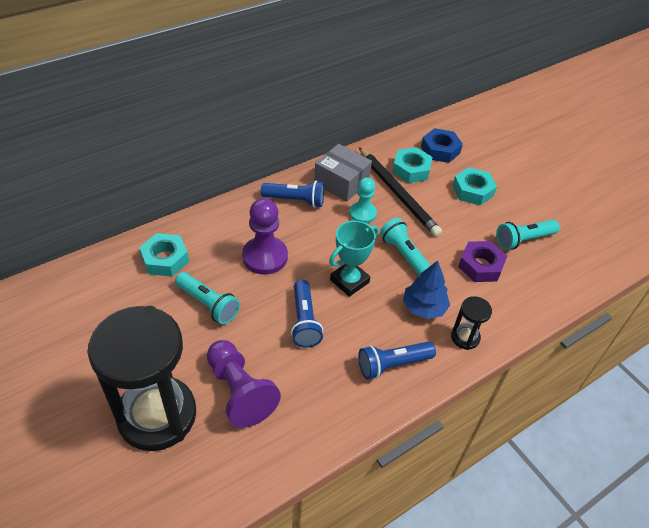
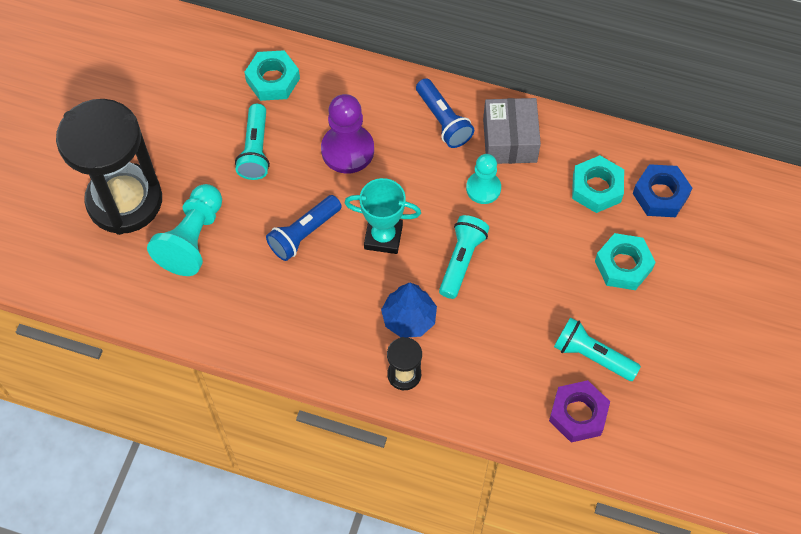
camera: 55 degrees right, 15 degrees up
purple pawn [207,340,281,428] -> turquoise pawn [147,184,222,276]
blue flashlight [358,341,436,379] -> none
black pencil [359,147,442,237] -> none
purple nut [458,241,507,282] -> purple nut moved to [549,380,610,443]

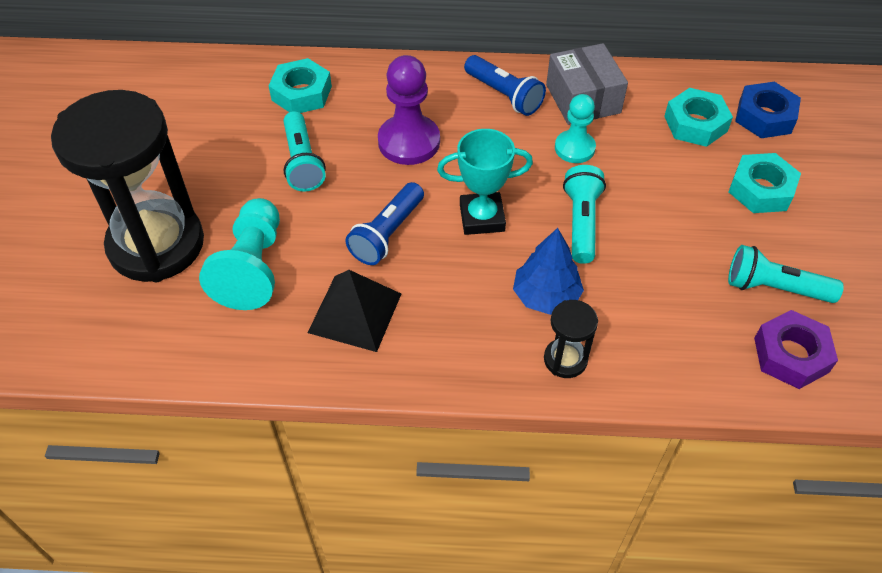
camera: 15 degrees left, 10 degrees down
none -> black pyramid [308,270,401,352]

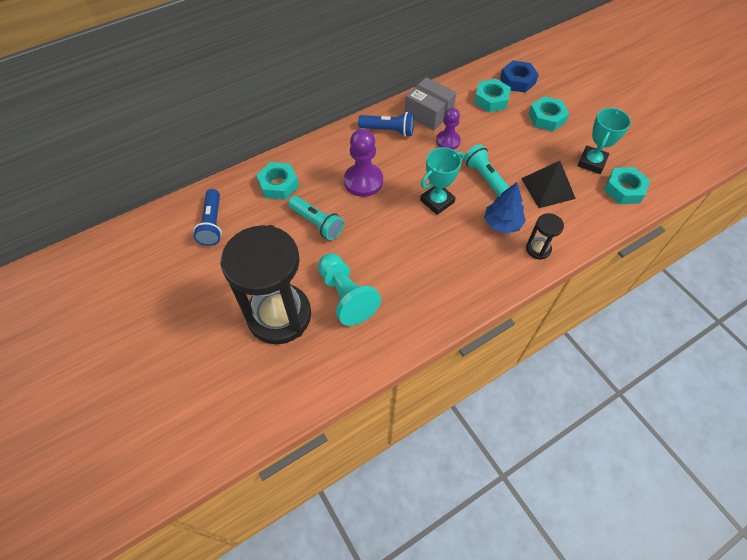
camera: 35 degrees left, 5 degrees up
black pyramid [308,270,401,352] -> black pyramid moved to [521,161,576,208]
blue flashlight [346,182,424,265] -> blue flashlight moved to [193,189,222,246]
turquoise pawn [555,94,596,163] -> purple pawn [436,108,461,150]
turquoise flashlight [728,245,844,303] -> turquoise trophy [578,108,631,174]
purple nut [754,310,838,389] -> turquoise nut [604,167,650,204]

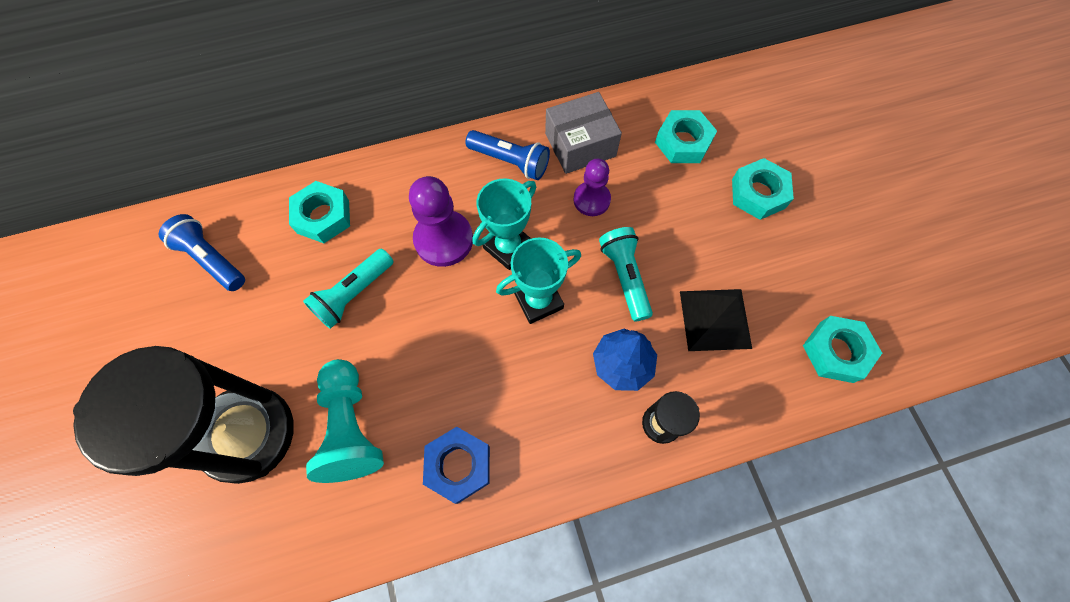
camera: 15 degrees right, 10 degrees up
blue flashlight [193,189,222,246] -> blue flashlight turned 120 degrees clockwise [159,214,245,291]
turquoise flashlight [288,196,344,240] -> turquoise flashlight turned 75 degrees clockwise [303,248,393,329]
grey box [405,77,456,130] -> grey box turned 75 degrees counterclockwise [545,92,622,174]
blue nut [500,60,539,93] -> blue nut moved to [423,427,490,504]
turquoise trophy [578,108,631,174] -> turquoise trophy moved to [472,179,536,270]

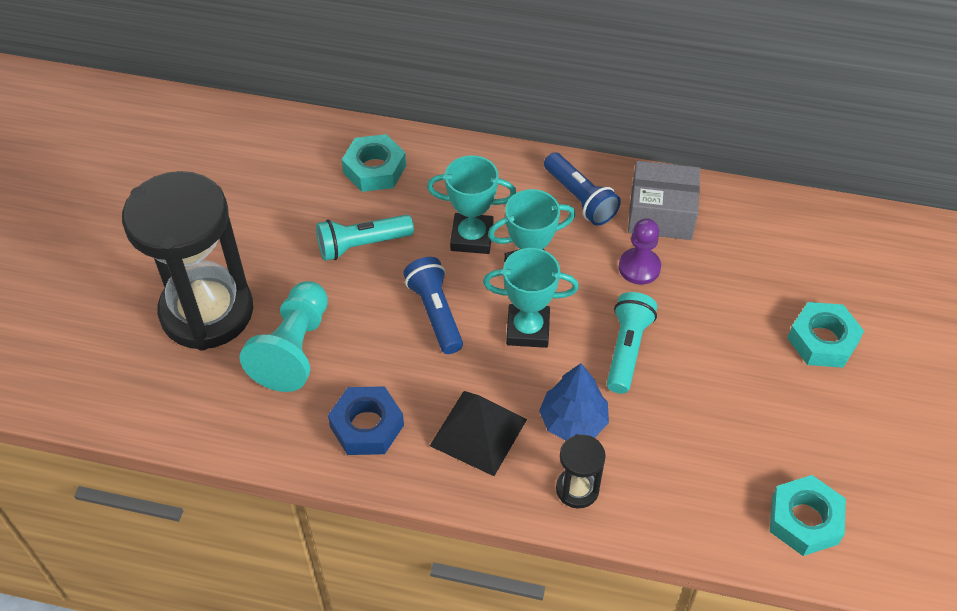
camera: 30 degrees right, 15 degrees down
blue flashlight [159,214,245,291] -> blue flashlight moved to [403,257,463,354]
purple pawn [409,176,473,267] -> turquoise trophy [427,155,516,254]
turquoise nut [655,110,717,163] -> none
black pyramid [680,289,752,351] -> black pyramid moved to [430,391,527,476]

